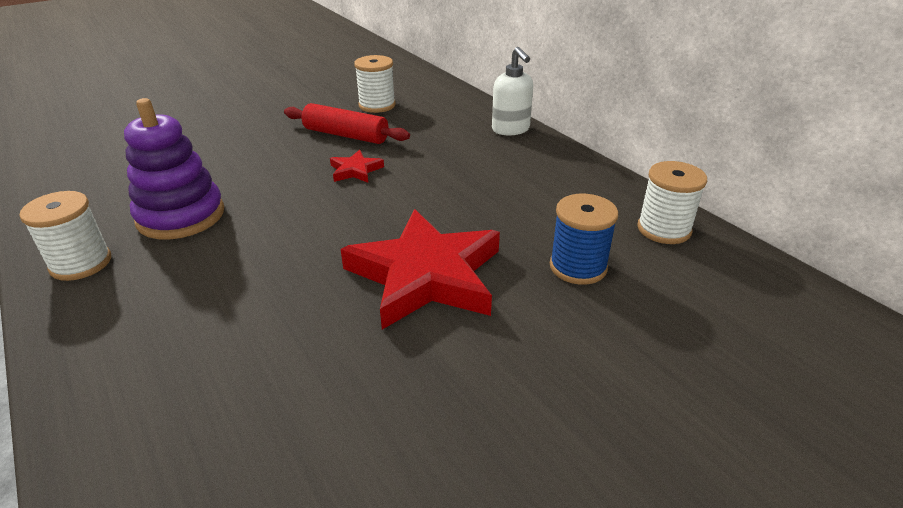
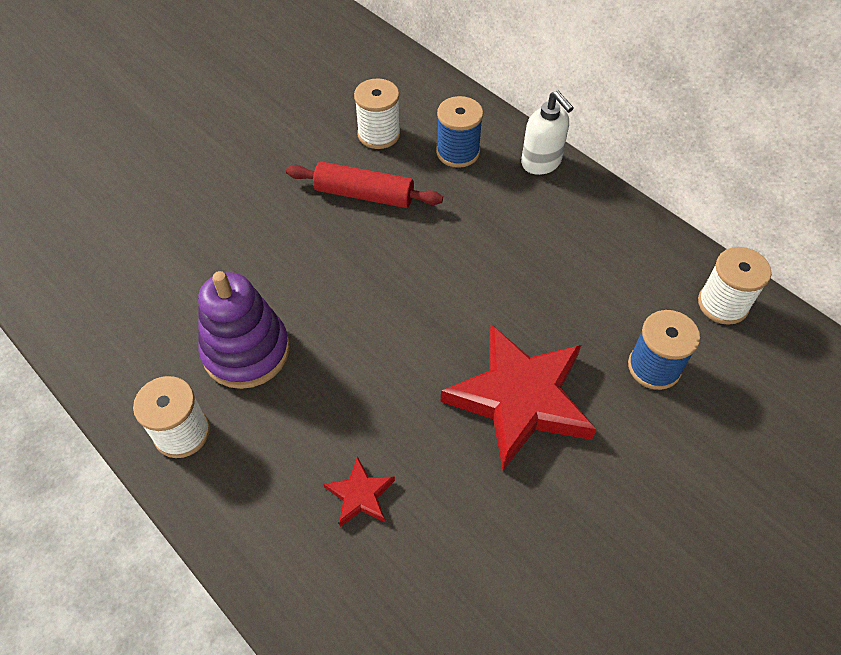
camera: 10 degrees left, 20 degrees up
red star [330,150,384,183] -> red star moved to [323,456,395,527]
none -> blue spool [436,96,483,168]

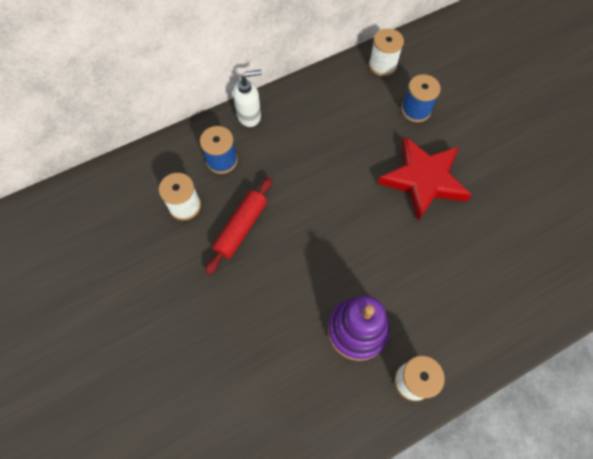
camera: 75 degrees left, 10 degrees up
red star [323,456,395,527] -> none

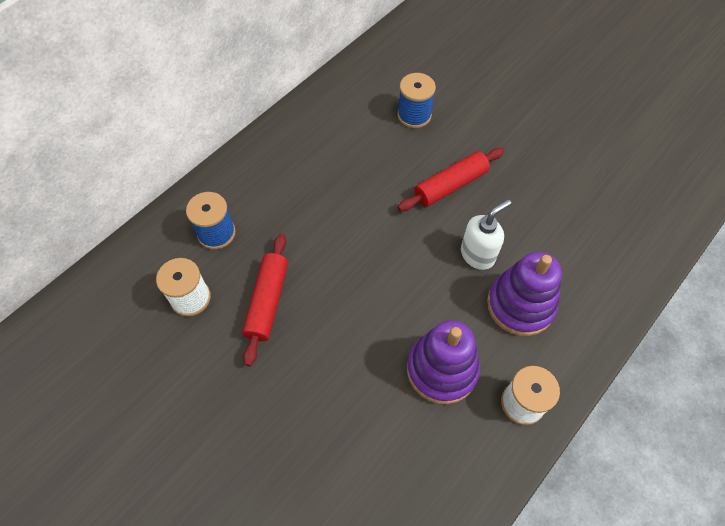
camera: 20 degrees left, 5 degrees down
white soap dispenser [233,70,262,127] -> white soap dispenser moved to [461,199,511,270]
white spool [369,29,404,76] -> none
red star [378,136,472,221] -> red rolling pin [398,148,504,211]
none -> purple stacking toy [487,252,562,336]

